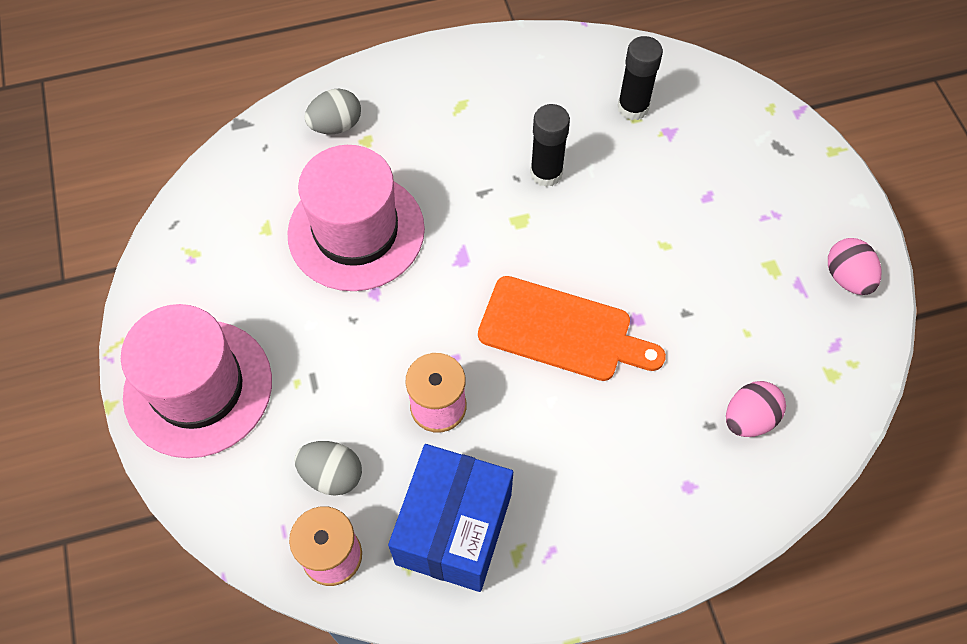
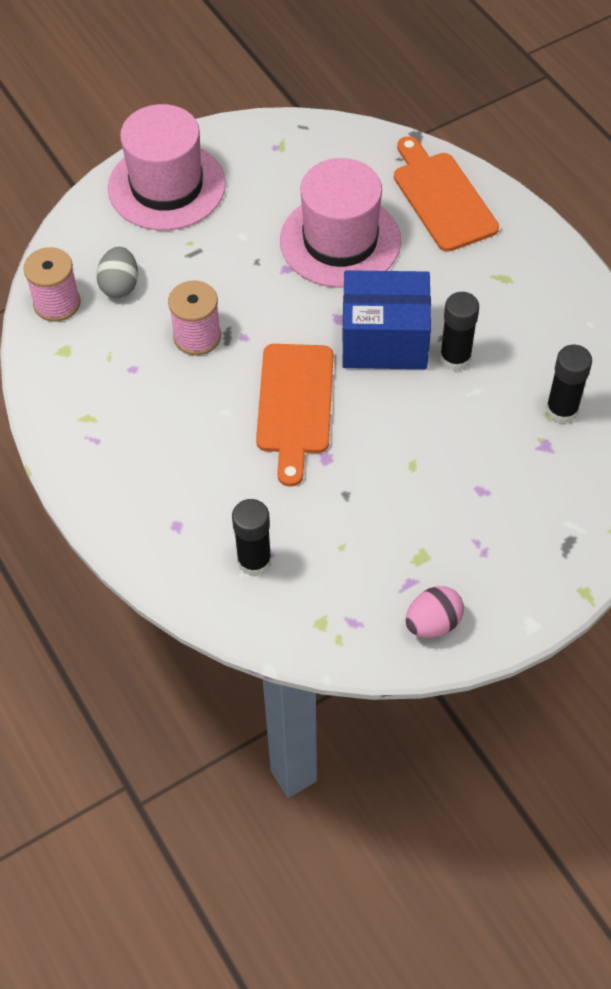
camera: 75 degrees right, 5 degrees down
grey egg [304,89,361,134] -> orange cutting board [394,136,499,252]
blue box [388,444,513,592] -> blue box moved to [342,270,431,369]
pink egg [726,381,786,437] -> black glue stick [232,499,272,576]

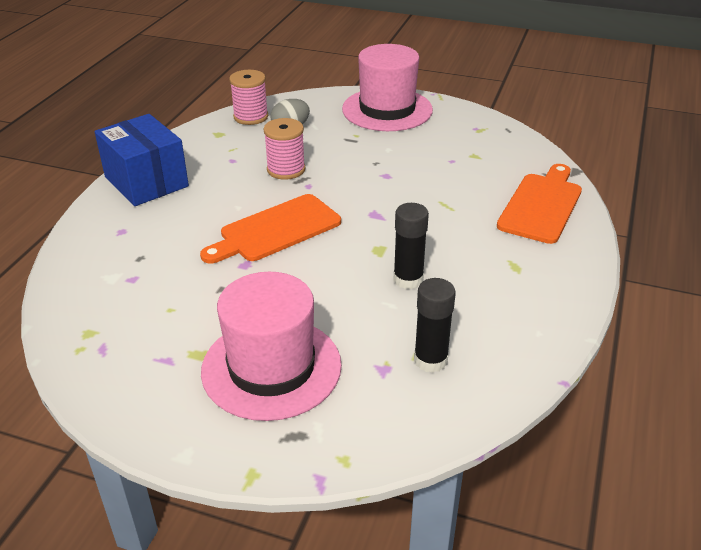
camera: 50 degrees right, 20 degrees down
black glue stick [232,499,272,576] -> none
pink hat [280,158,401,288] -> pink hat moved to [201,272,342,421]
blue box [342,270,431,369] -> blue box moved to [95,114,189,206]
pink egg [406,586,464,638] -> none

